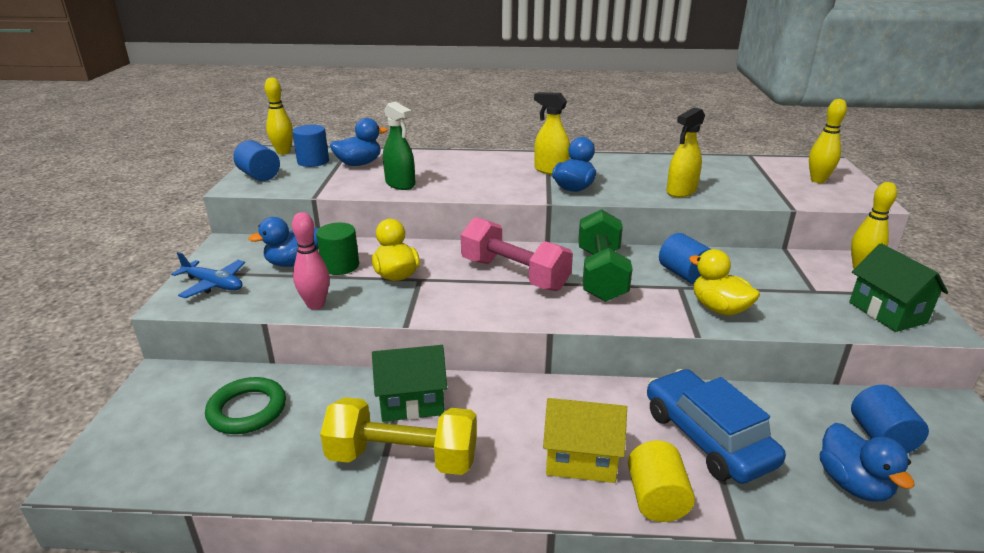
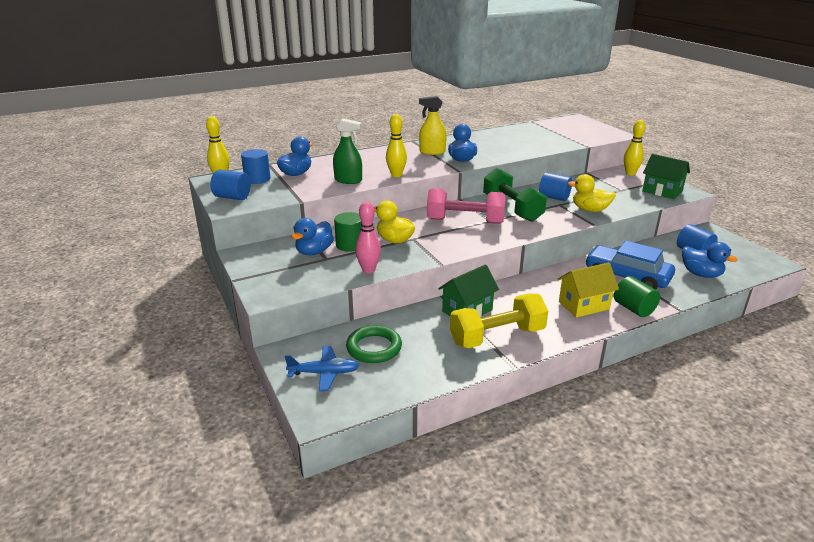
camera: 30 degrees left, 0 degrees up
blue plane [171,252,245,298] -> blue plane moved to [285,346,360,391]
yellow cylinder [628,441,695,522] -> green cylinder [614,276,660,317]
yellow spray bottle [667,107,705,197] -> none
yellow bowling pin [809,99,847,183] -> yellow bowling pin moved to [386,114,407,177]

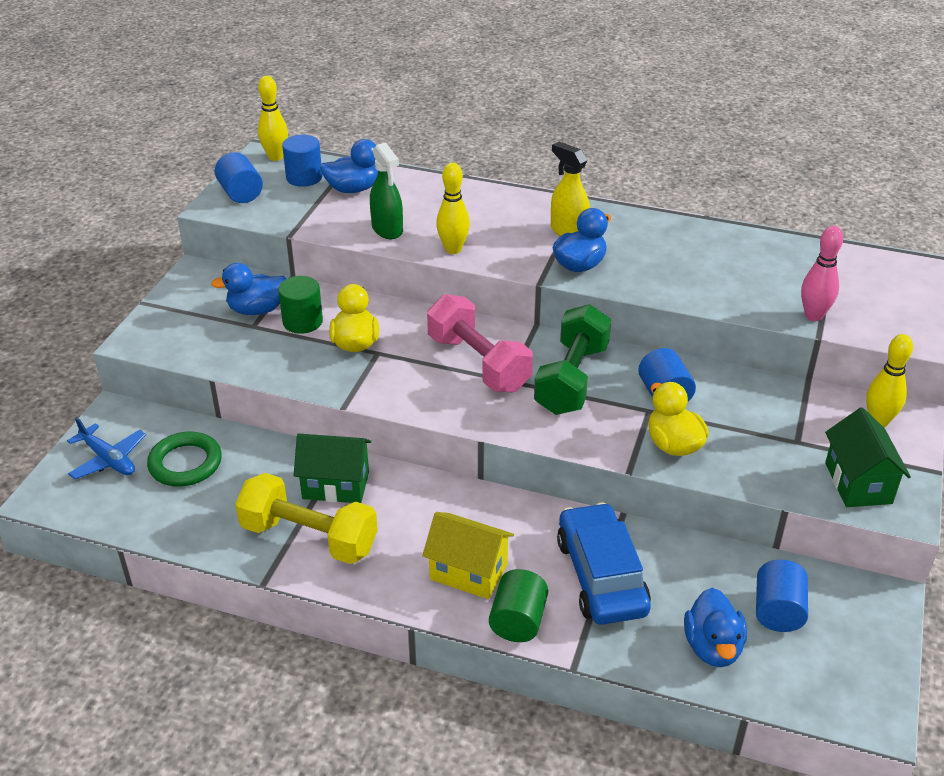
camera: 45 degrees right, 10 degrees up
pink bowling pin [355,202,381,273] -> pink bowling pin moved to [801,226,843,321]

